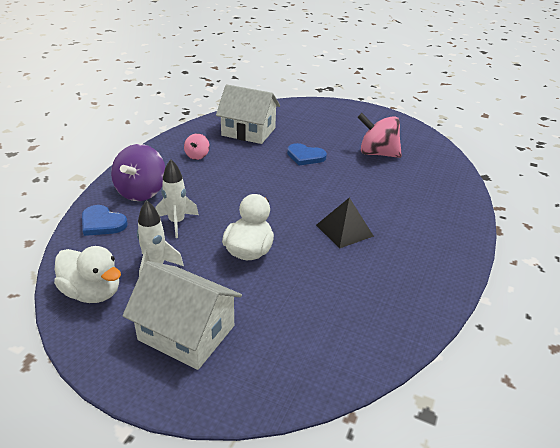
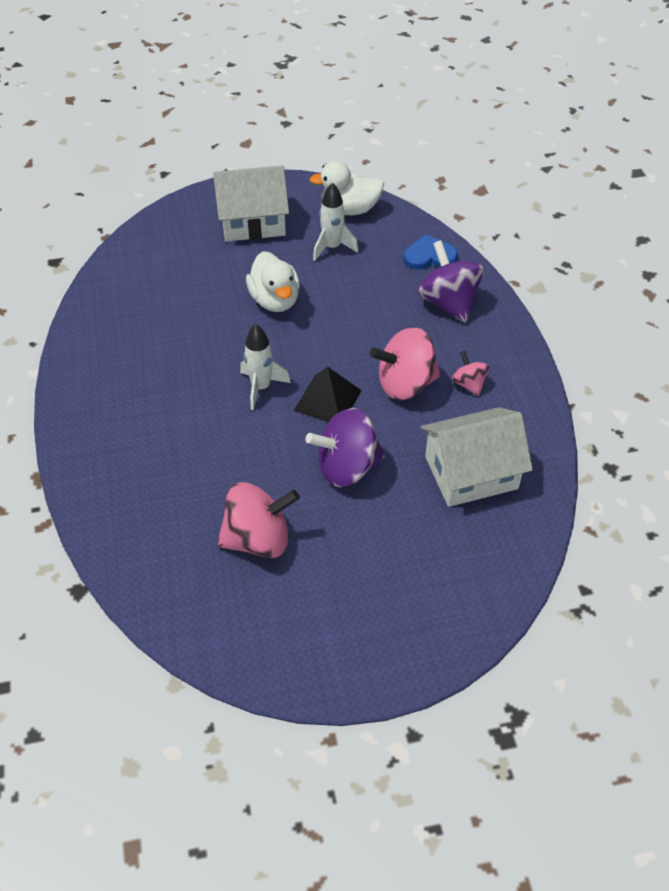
camera: 145 degrees right, 15 degrees up
white rocket [155,159,199,238] -> white rocket moved to [240,324,291,410]
blue heart [287,143,327,166] -> purple spinning top [306,408,385,487]
black pyramid [316,197,374,249] -> black pyramid moved to [294,367,362,422]
none -> pink spinning top [370,327,441,400]

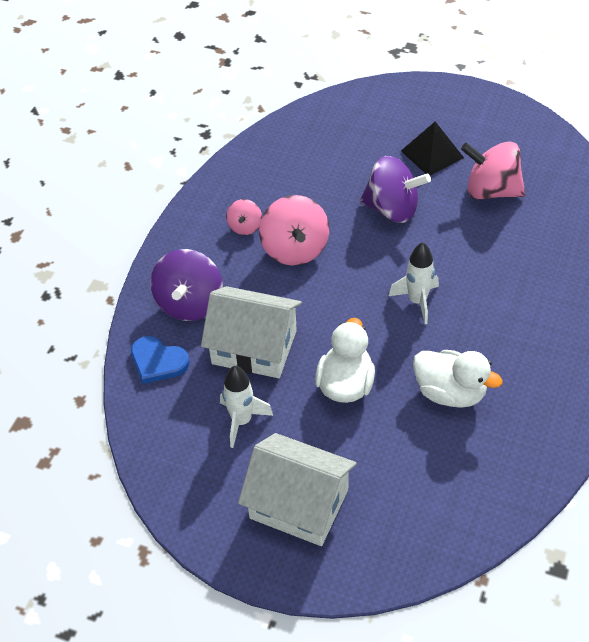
camera: 145 degrees left, 0 degrees up
black pyramid [294,367,362,422] -> black pyramid moved to [401,122,464,175]
white duck [309,160,384,215] -> white duck moved to [413,350,503,408]
pink spinning top [370,327,441,400] -> pink spinning top turned 60 degrees clockwise [259,195,329,266]
white house [421,407,533,507] -> white house moved to [201,286,302,378]

